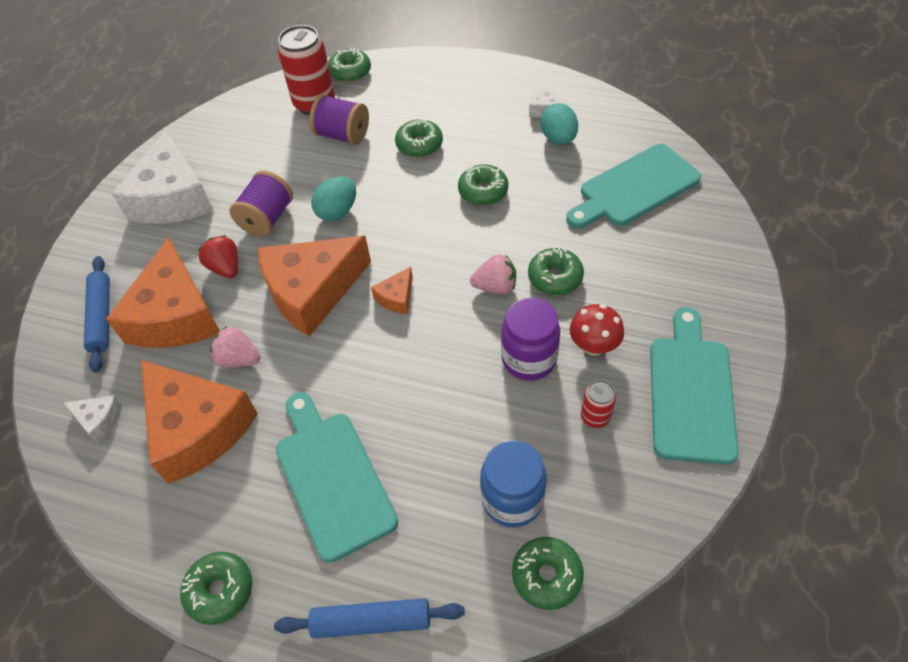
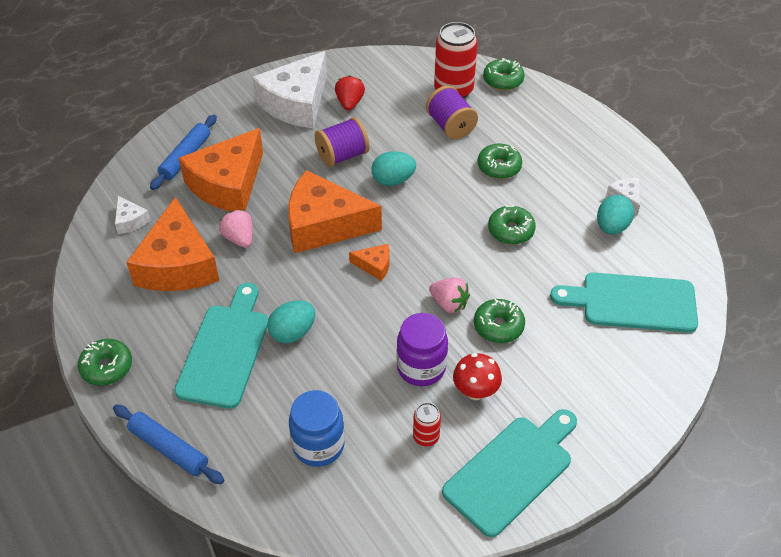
camera: 35 degrees right, 5 degrees down
red strawberry [198,235,238,278] -> red strawberry moved to [335,75,365,111]
orange cheese [371,267,413,314] -> orange cheese turned 150 degrees counterclockwise [349,244,390,281]
green donut [512,537,584,610] -> none
none -> turquoise egg [267,300,315,343]

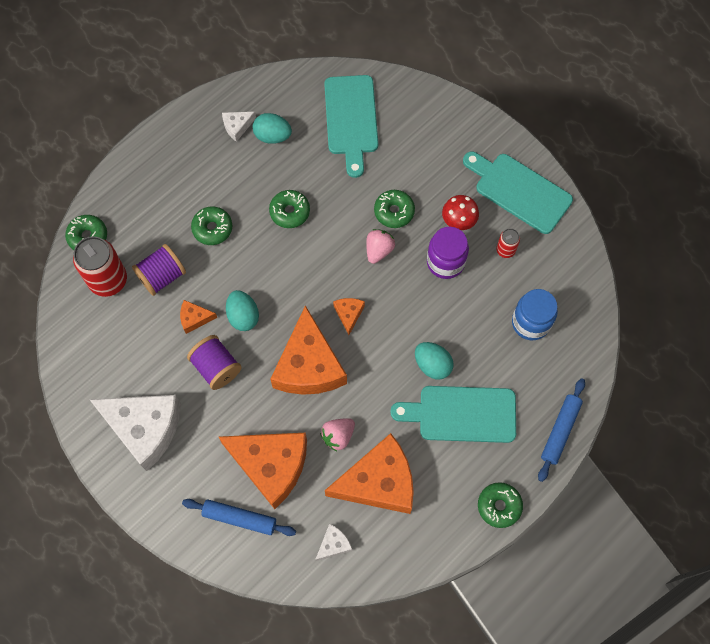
camera: 100 degrees left, 20 degrees up
red strawberry [335,75,365,111] -> none
none -> orange cheese [180,300,217,334]

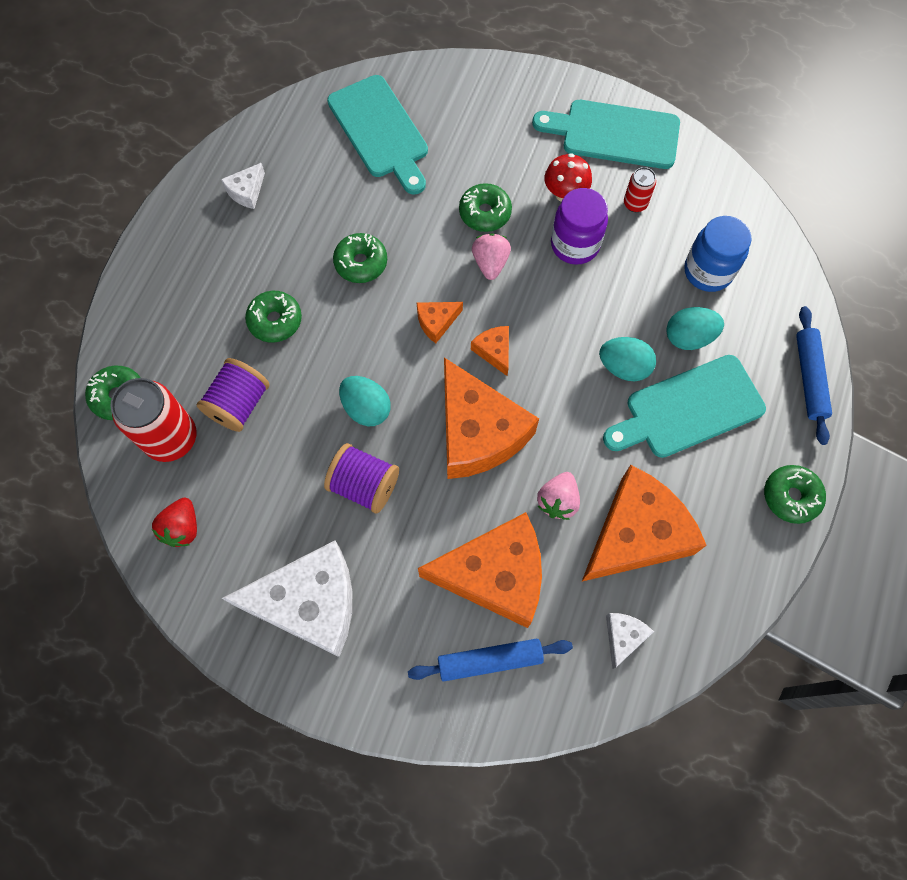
camera: 25 degrees left, 0 degrees up
orange cheese [180,300,217,334] -> orange cheese moved to [417,302,463,343]
turquoise egg [253,113,292,144] -> turquoise egg moved to [666,307,724,350]
none -> red strawberry [152,498,197,547]

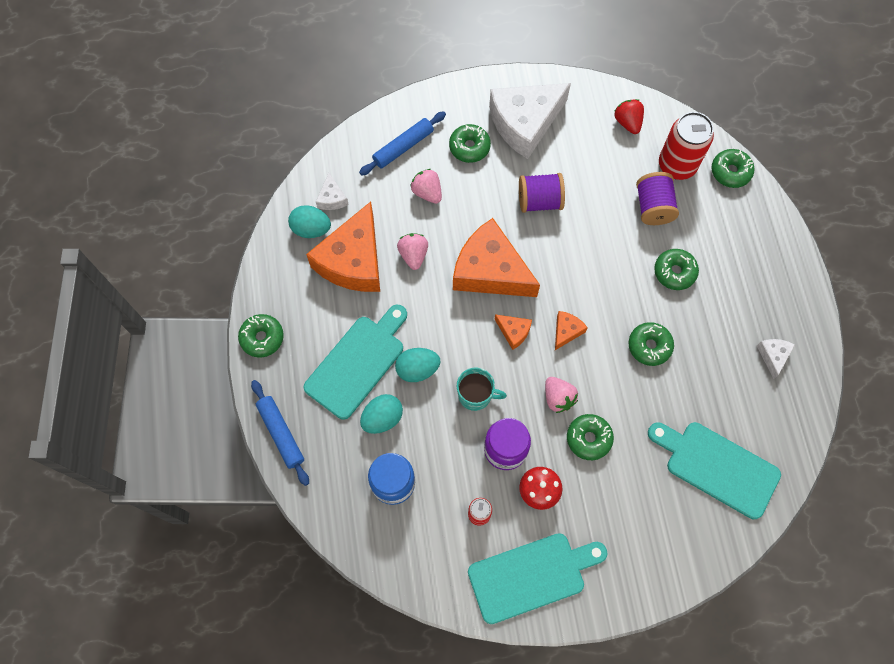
camera: 150 degrees right, 0 degrees up
turquoise egg [339,376,391,426] -> turquoise egg moved to [288,205,331,238]
orange cheese [418,512,542,628] -> pink strawberry [410,169,442,204]
none -> green donut [449,124,491,163]
none -> turquoise mug [457,367,507,411]

